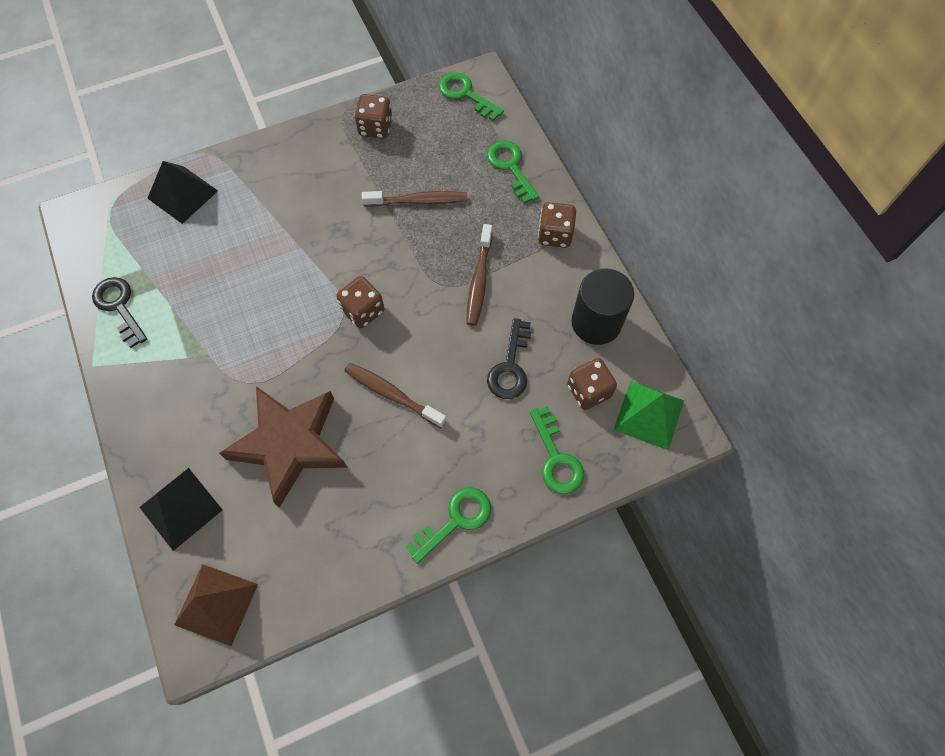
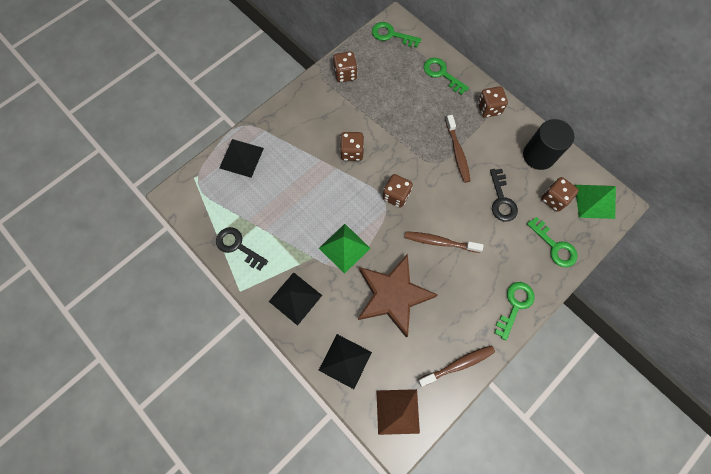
camera: 20 degrees left, 5 degrees up
brown toothbrush [362,191,467,207] -> brown toothbrush moved to [418,345,495,387]
none -> black pyramid [269,272,322,326]
none -> green pyramid [319,224,371,274]
none -> brown dice [340,132,364,161]

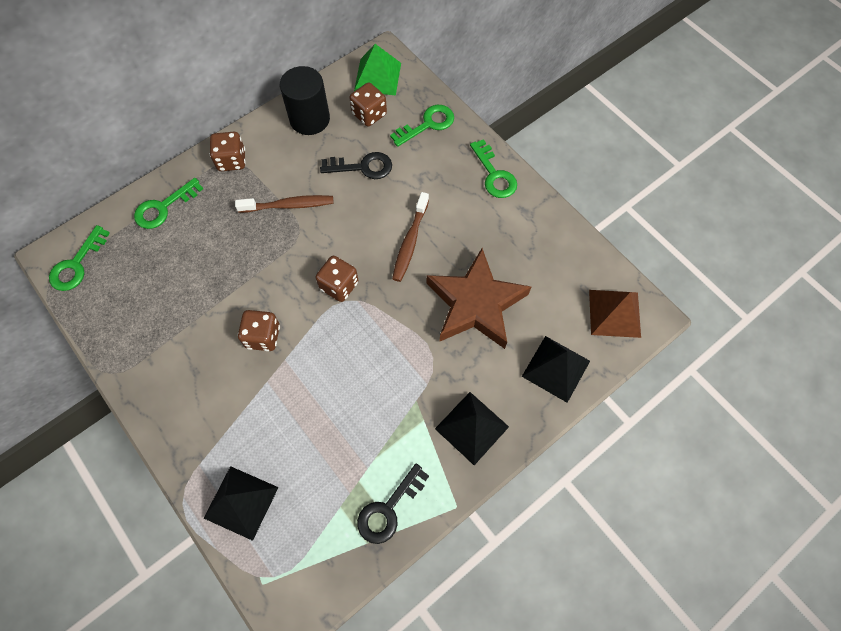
camera: 85 degrees left, 5 degrees down
green pyramid [319,224,371,274] -> none
brown dice [333,51,357,82] -> none
brown toothbrush [418,345,495,387] -> none
green key [495,282,534,340] -> green key turned 150 degrees counterclockwise [470,139,517,198]

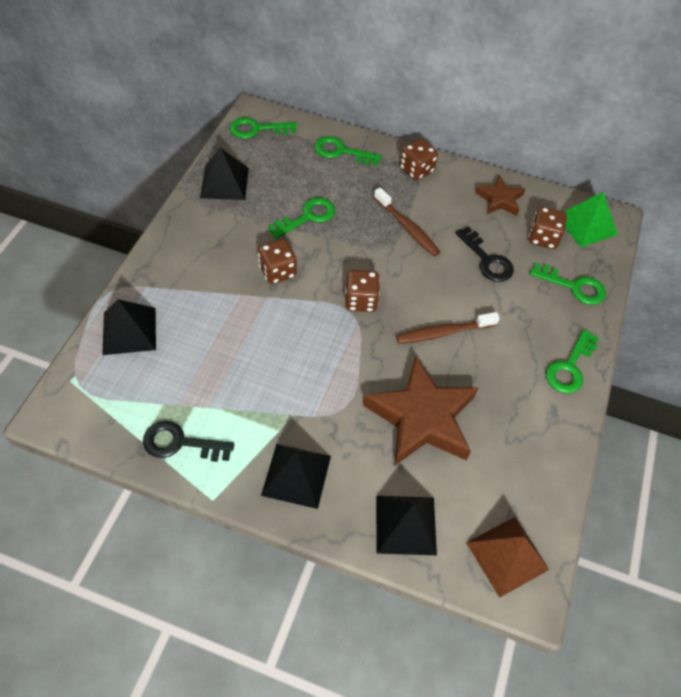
camera: 55 degrees right, 10 degrees down
black cylinder [280,66,330,135] -> brown star [475,175,525,216]
none -> black pyramid [200,147,249,200]
none -> green key [268,197,335,239]

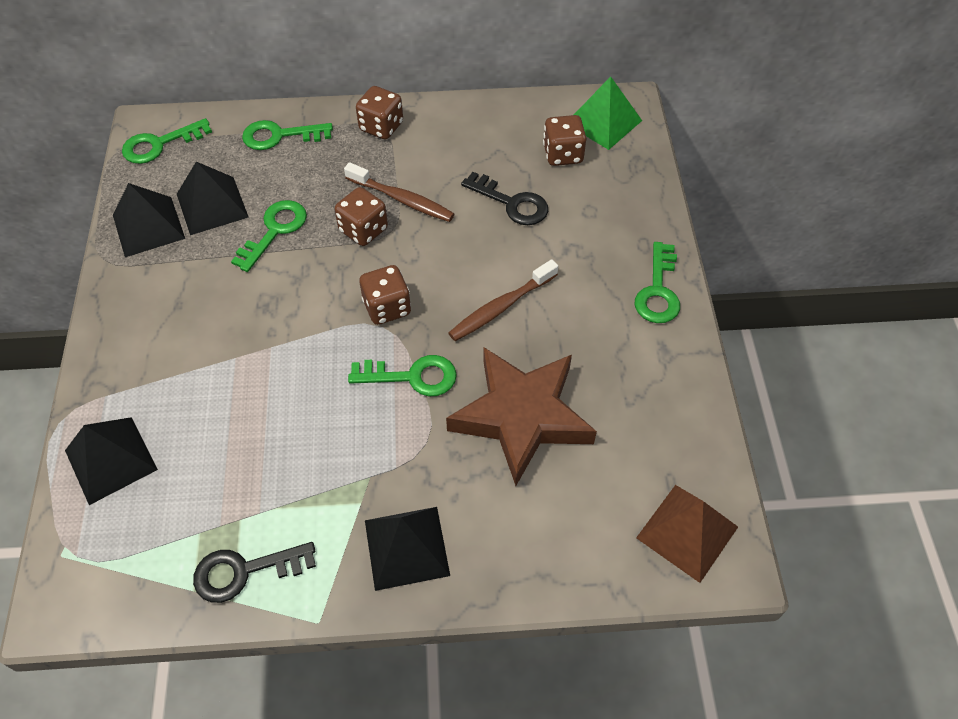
camera: 20 degrees left, 0 degrees up
brown dice [258,239,297,284] -> brown dice moved to [335,187,388,246]
black pyramid [376,496,437,555] -> black pyramid moved to [177,162,249,235]
brown star [475,175,525,216] -> none
green key [530,263,606,305] -> green key moved to [348,355,457,396]

